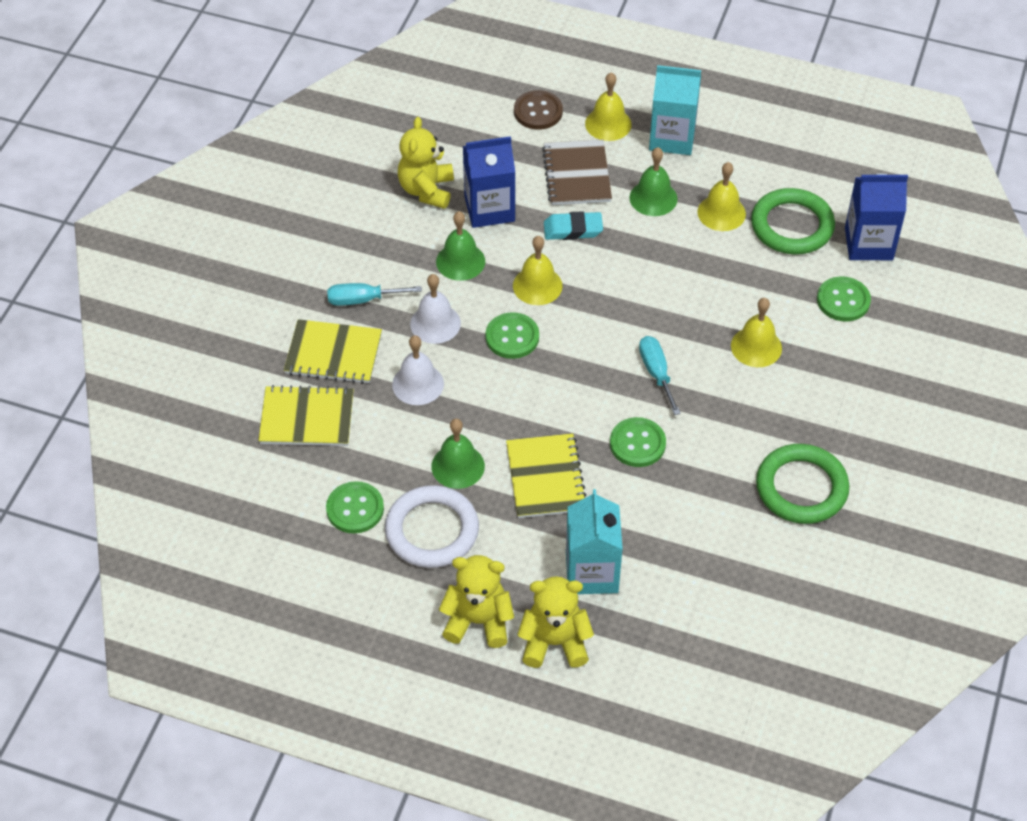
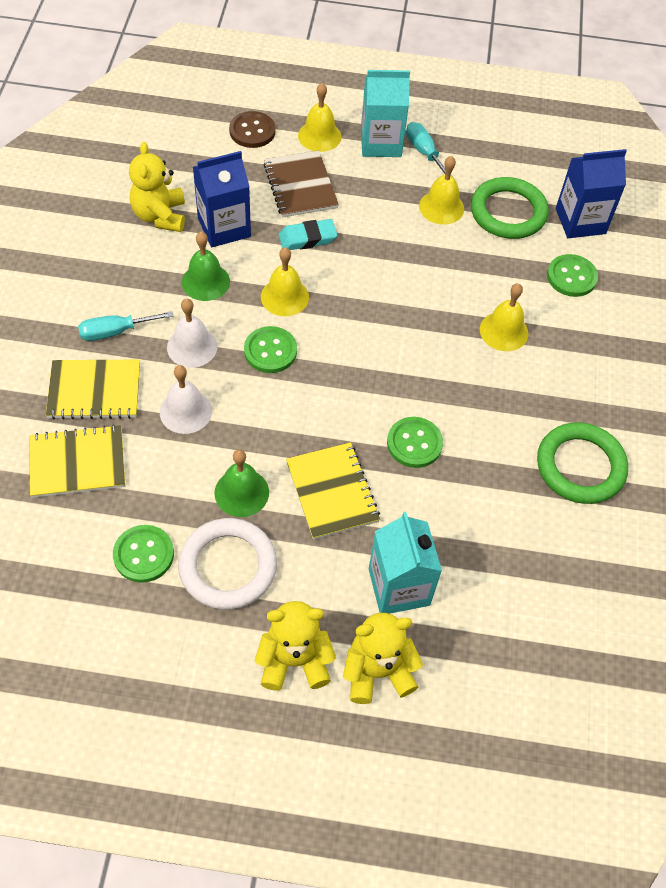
camera: 15 degrees left, 5 degrees up
green bell [630,147,678,216] -> none
turquoise screwdriver [639,336,681,415] -> turquoise screwdriver moved to [406,122,452,176]

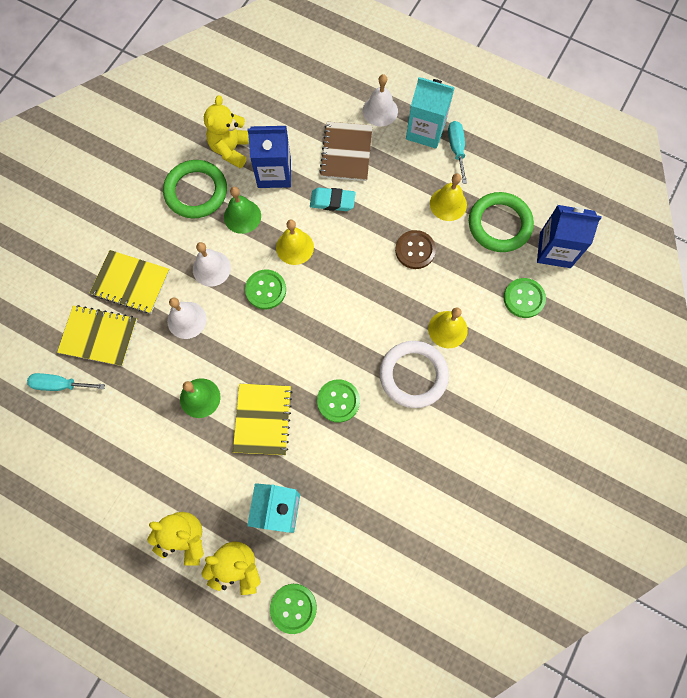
camera: 25 degrees right, 15 degrees up
turquoise screwdriver [78,311,173,341] -> turquoise screwdriver moved to [27,373,105,391]
green button [113,525,174,583] -> green button moved to [270,584,317,634]
white ring [178,518,277,610] -> white ring moved to [380,341,449,408]
brown button [229,111,275,148] -> brown button moved to [395,230,436,269]
yellow bell [298,83,342,152] -> white bell [363,74,398,126]
green ring [537,422,628,504] -> green ring moved to [163,160,227,218]

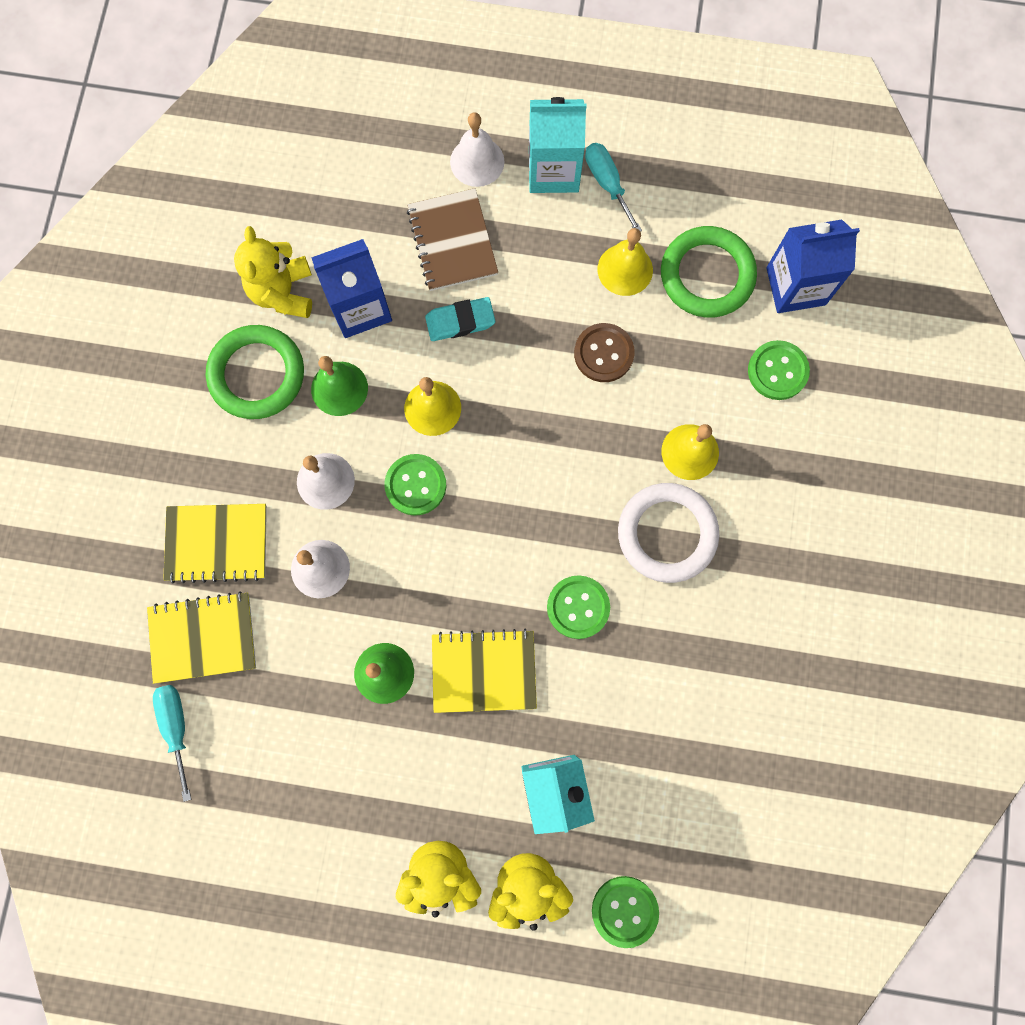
camera: 20 degrees left, 5 degrees up
turquoise screwdriver [27,373,105,391] -> turquoise screwdriver turned 90 degrees clockwise [153,685,191,802]
yellow notebook [233,384,292,455] -> yellow notebook turned 75 degrees counterclockwise [432,629,537,713]

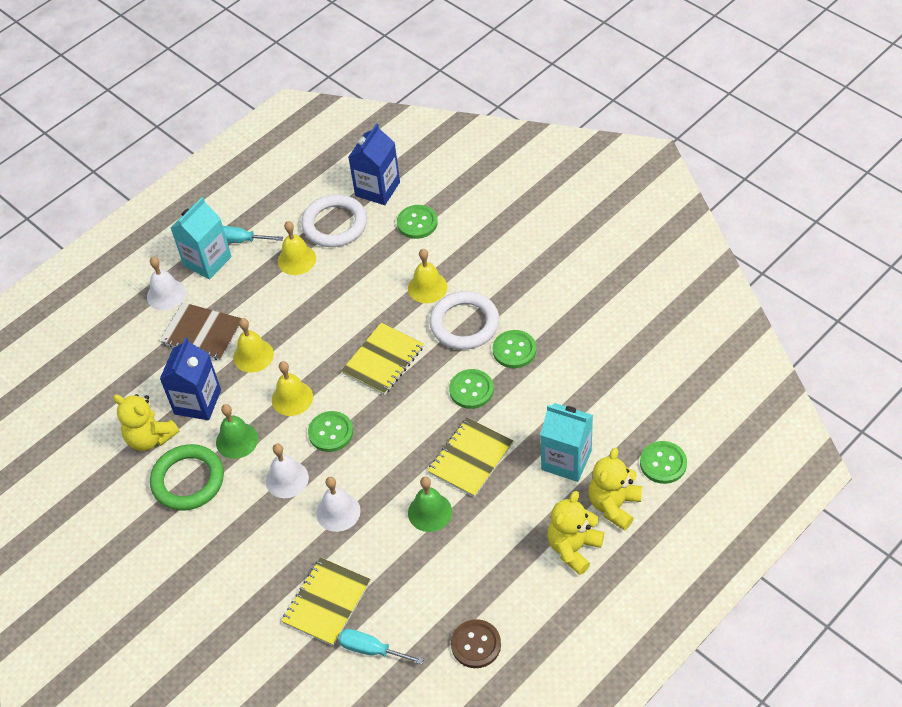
camera: 50 degrees left, 25 degrees down
yellow notebook [163,504,267,584] -> yellow notebook moved to [341,323,424,395]
turquoise eraser [425,297,495,341] -> yellow bell [233,318,274,373]
brown button [574,323,635,382] -> brown button moved to [451,619,501,668]
green ring [661,226,757,318] -> white ring [302,194,367,247]
none -> green button [493,330,536,368]

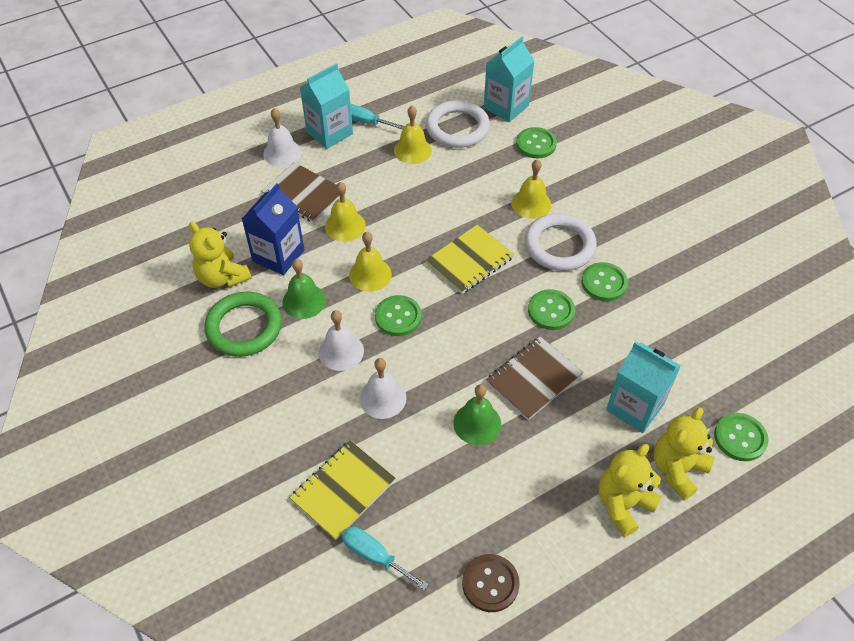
camera: 10 degrees right, 0 degrees up
blue carton [348,123,400,205] -> turquoise carton [483,37,535,122]
yellow notebook [428,417,513,497] -> brown notebook [486,336,583,420]

